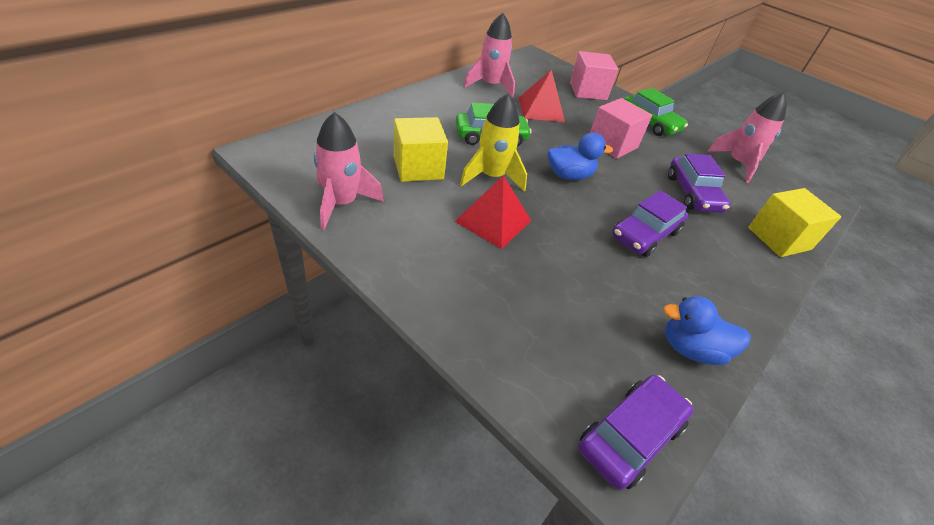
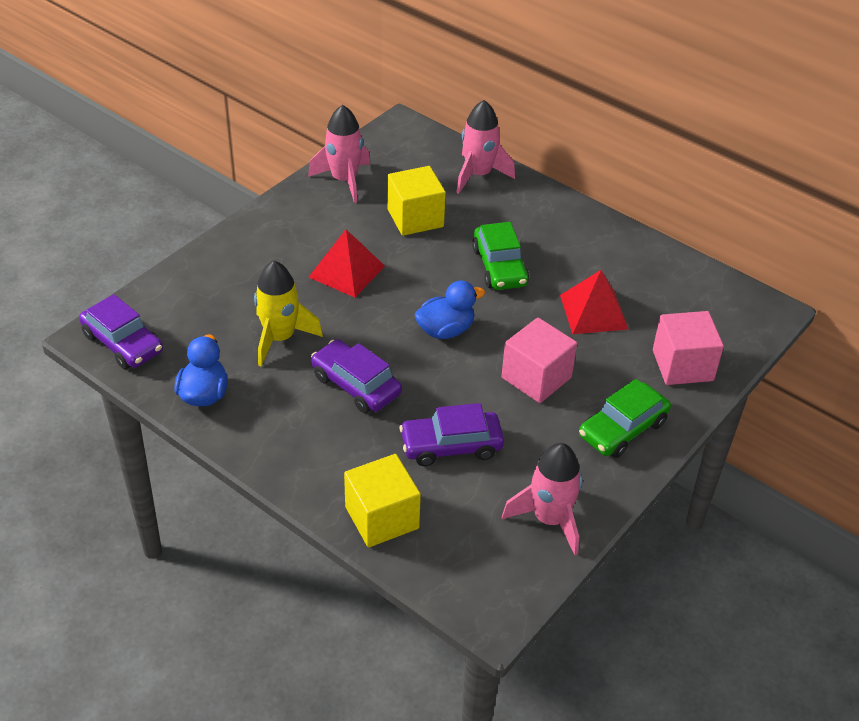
camera: 90 degrees right, 0 degrees up
yellow rocket [460,93,527,192] -> yellow rocket moved to [254,261,323,366]
pink rocket [464,13,515,98] -> pink rocket moved to [456,100,515,194]
blue duck [548,132,613,180] -> blue duck turned 105 degrees counterclockwise [414,281,485,339]

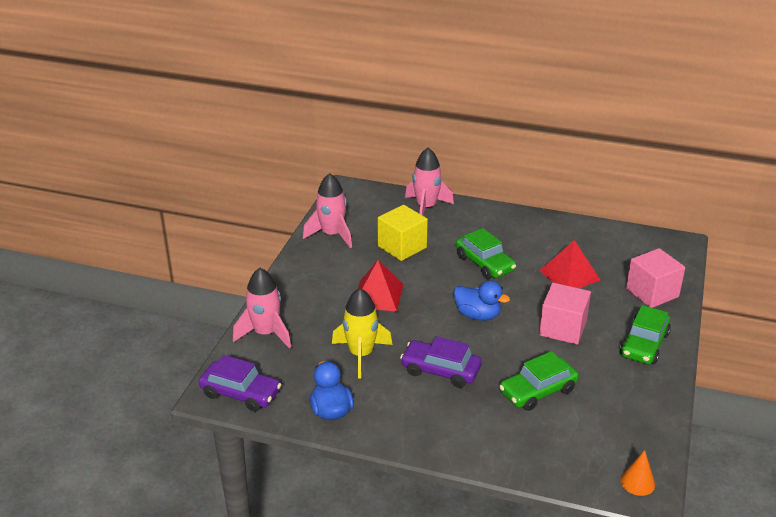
camera: 20 degrees left, 10 degrees down
yellow cube [344,454,421,547] -> none
purple car [399,403,504,466] -> green car [499,351,579,411]
blue duck [414,281,485,339] -> blue duck turned 75 degrees clockwise [454,281,510,321]
pink rocket [502,443,582,555] -> pink rocket moved to [233,268,291,349]
none -> orange cone [620,450,655,496]

